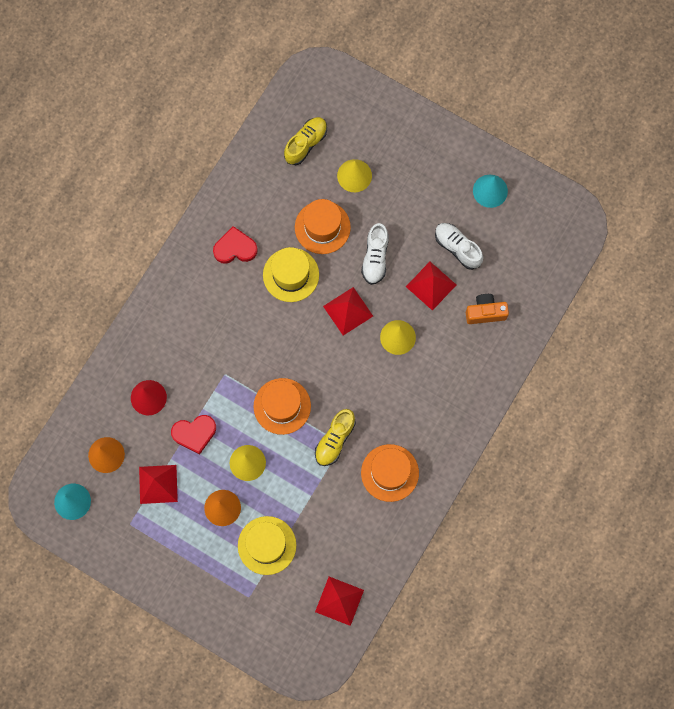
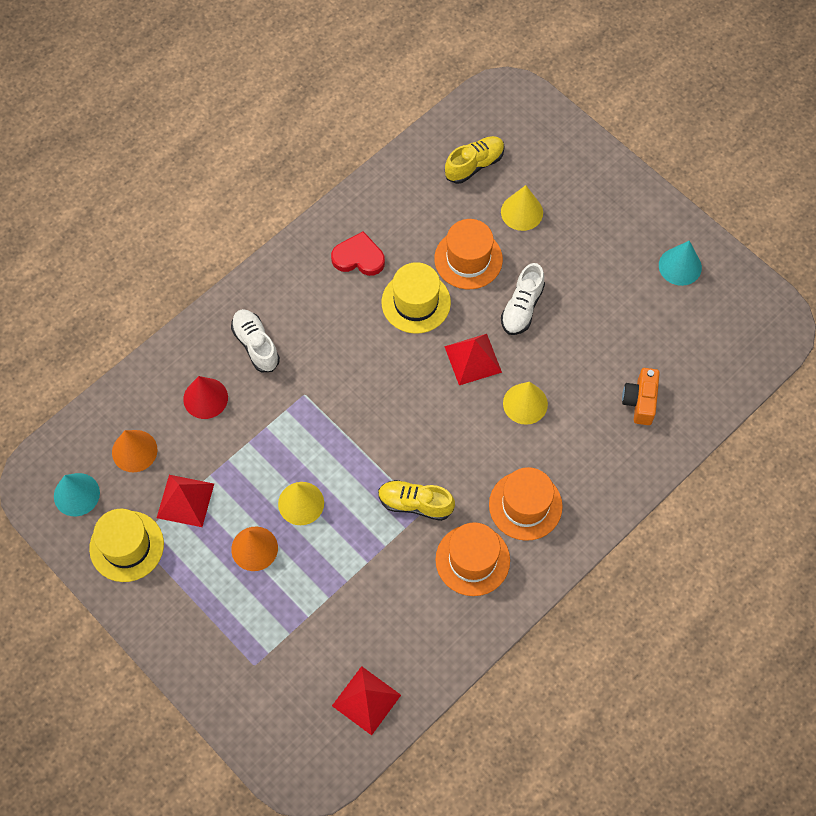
camera: 15 degrees right, 10 degrees down
red heart [171,415,216,455] -> none
yellow hat [238,516,296,575] -> yellow hat moved to [89,509,164,582]
orange hat [253,378,311,435] -> orange hat moved to [489,467,563,541]
yellow shoe [315,409,356,466] -> yellow shoe turned 60 degrees clockwise [378,480,455,521]
red pyramid [406,262,456,311] -> none
white shoe [435,223,483,270] -> white shoe moved to [231,309,280,372]
orange camera [466,294,509,324] -> orange camera turned 90 degrees counterclockwise [622,368,660,425]

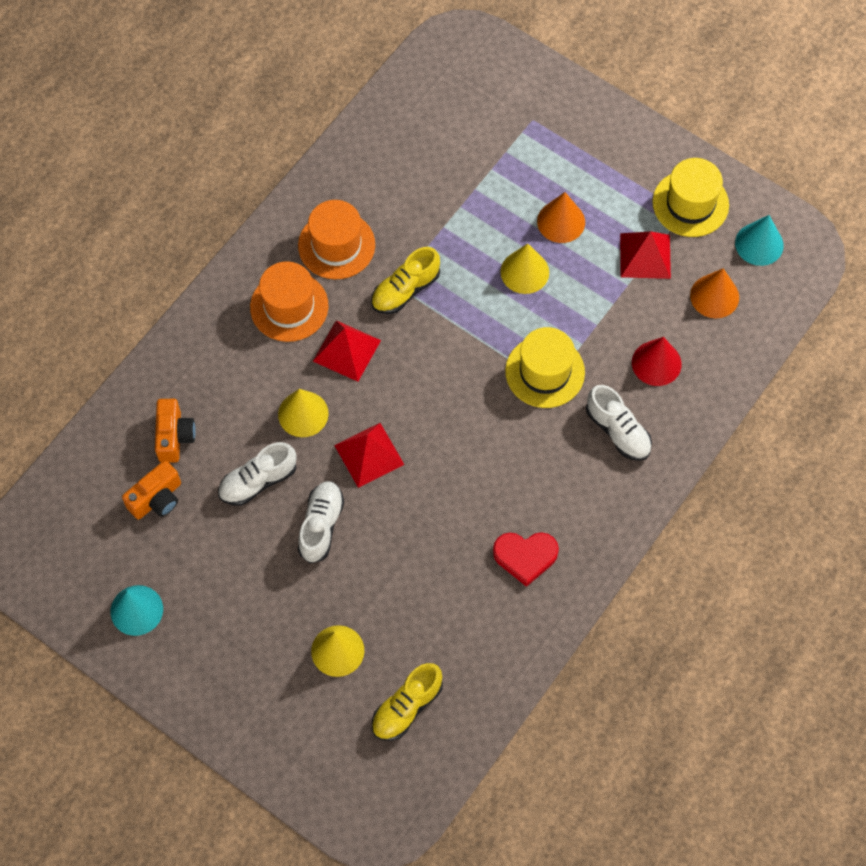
camera: 170 degrees right, 0 degrees up
red pyramid [332,666,401,735] -> red pyramid moved to [313,320,381,382]
yellow shoe [378,480,455,521] -> yellow shoe turned 135 degrees clockwise [371,247,440,314]
yellow hat [381,262,451,334] -> yellow hat moved to [505,327,585,408]
orange hat [434,219,503,289] -> none
none -> orange camera [122,460,181,520]
none -> white shoe [218,442,296,506]

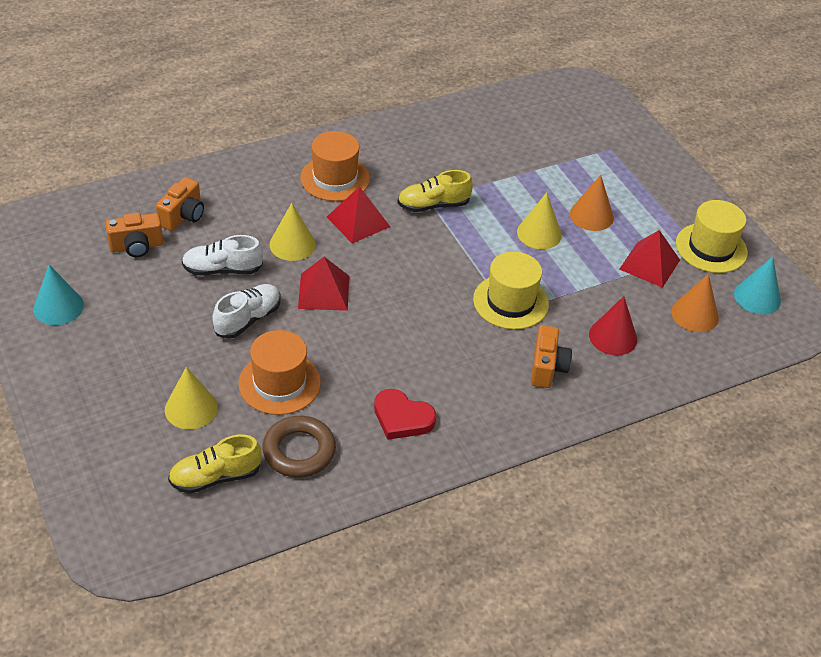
camera: 25 degrees right, 20 degrees down
orange hat [298,200,375,279] -> orange hat moved to [238,330,321,415]
white shoe [586,385,652,461] -> orange camera [531,325,572,388]
none -> brown ring [262,416,336,478]

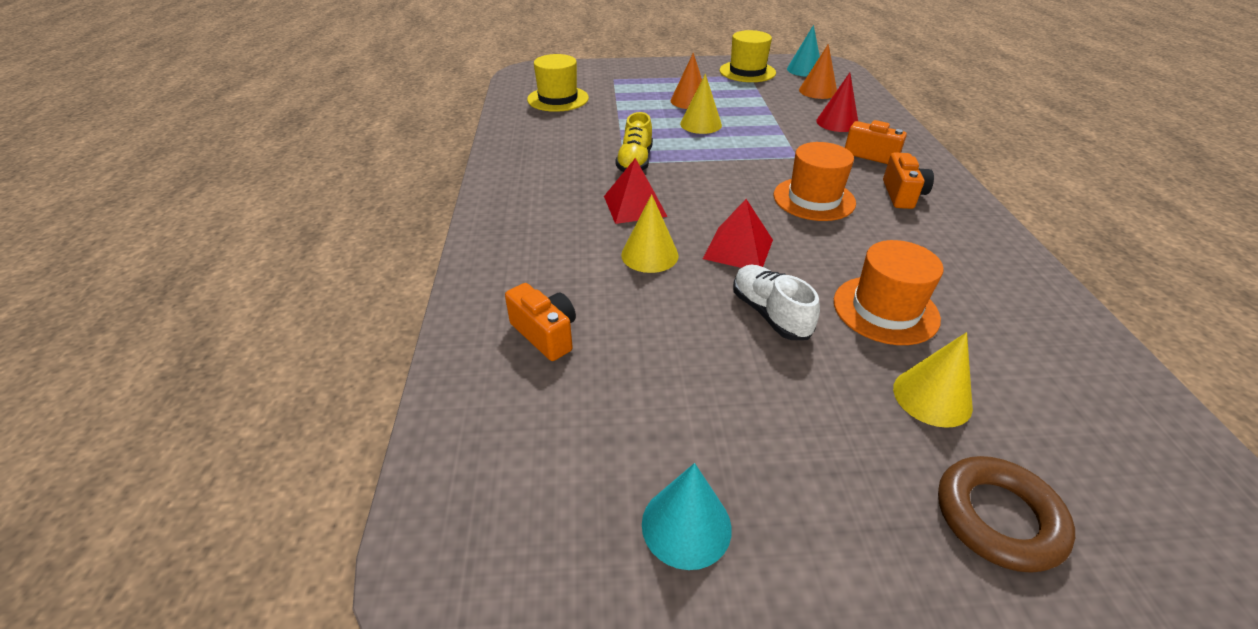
camera: 65 degrees left, 5 degrees down
orange camera [105,213,163,257] -> orange camera moved to [883,152,934,209]
yellow shoe [168,434,261,494] -> none
white shoe [182,235,263,276] -> none
brown ring [262,416,336,478] -> brown ring moved to [938,456,1075,573]
orange hat [300,131,370,201] -> orange hat moved to [773,142,856,221]
red heart [374,389,436,440] -> none
yellow hat [473,252,549,329] -> yellow hat moved to [527,54,589,112]
red pyramid [619,230,680,288] -> none

